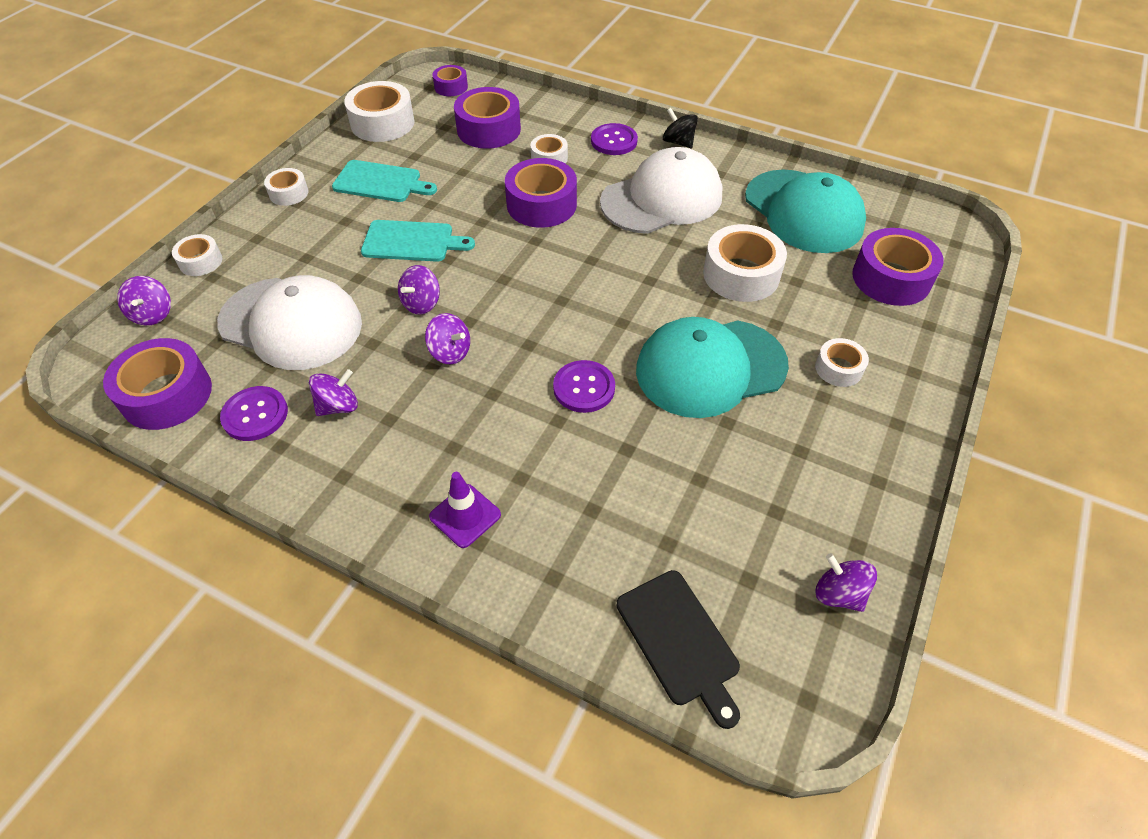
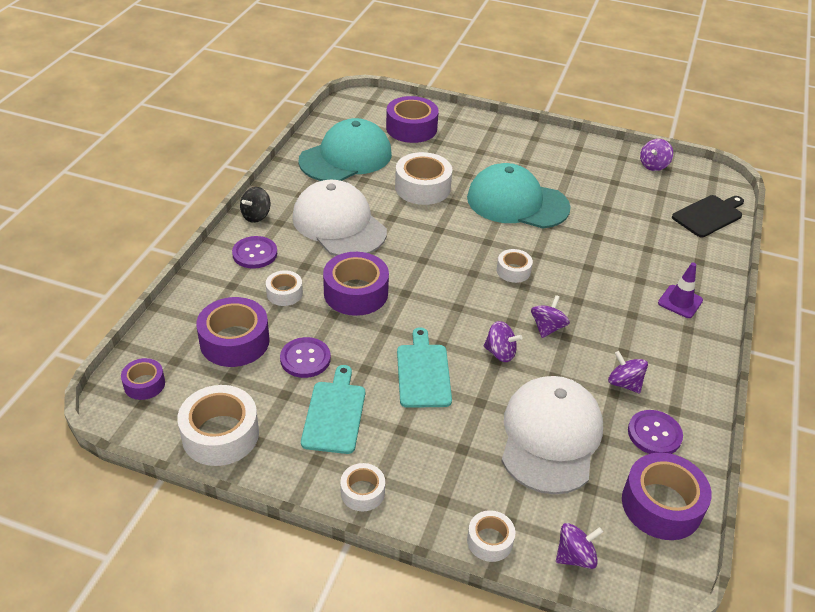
camera: 100 degrees left, 10 degrees down
purple button [553,360,615,413] -> purple button moved to [280,337,331,378]
turquoise cap [636,317,789,418] -> turquoise cap turned 135 degrees clockwise [467,163,571,228]
white tape [815,338,869,387] -> white tape moved to [497,249,533,283]

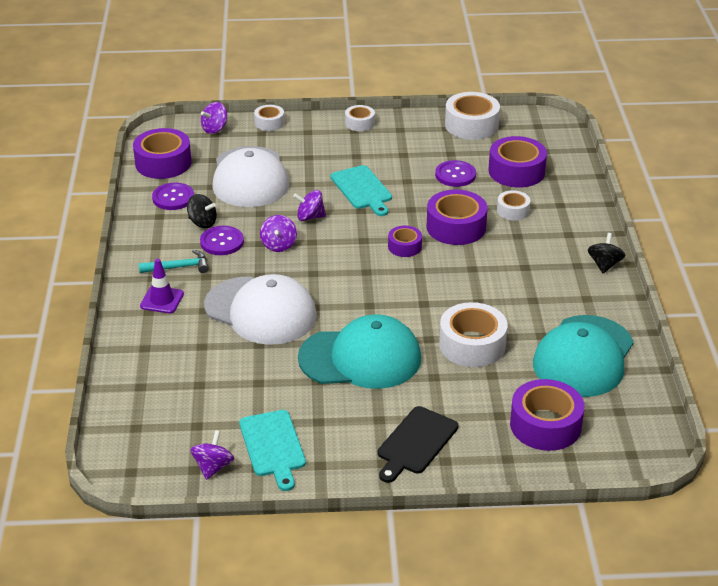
camera: 160 degrees right, 5 degrees down
purple tape [121,358,165,400] -> purple tape moved to [388,226,422,257]
purple button [232,236,277,269] -> purple button moved to [200,226,244,255]
white cap [292,180,387,256] -> white cap moved to [204,274,317,345]
turquoise cutting board [301,365,365,454] -> turquoise cutting board moved to [239,410,306,491]
white tape [497,249,533,283] -> none
purple spinning top [608,351,648,393] -> black spinning top [187,194,217,228]
black cutting board [672,195,744,237] -> black cutting board moved to [378,406,458,483]
none -> turquoise hammer [139,250,209,273]

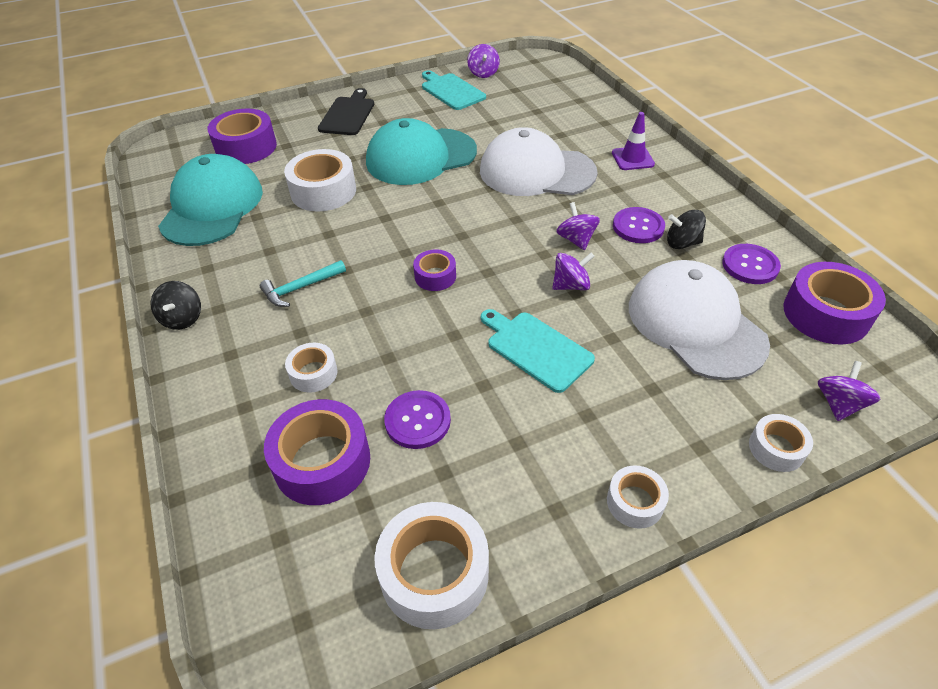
camera: 160 degrees right, 10 degrees up
turquoise hammer [139,250,209,273] -> turquoise hammer moved to [260,260,346,307]
purple tape [426,190,487,245] -> none

